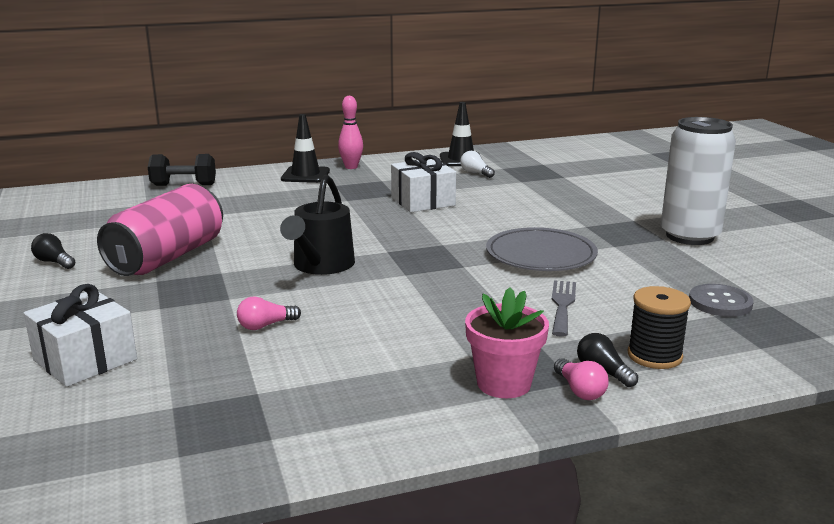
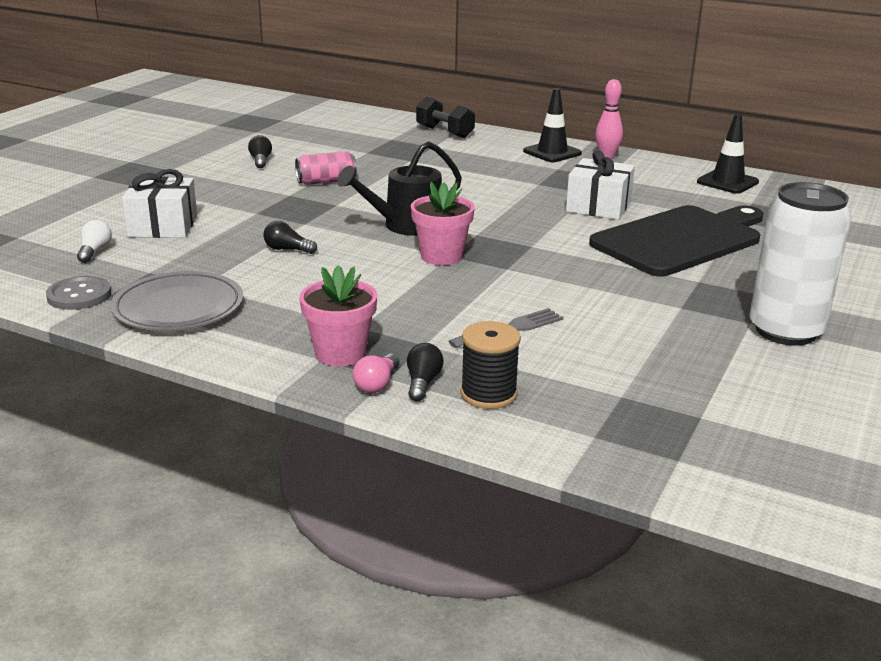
camera: 45 degrees right, 5 degrees up
pink can [97,184,223,276] -> pink can [295,151,357,185], size x0.53
pink light bulb [237,297,301,330] -> black light bulb [263,221,317,254]
white light bulb [460,151,495,178] -> white light bulb moved to [77,220,112,263]
grey plate [486,227,598,271] -> grey plate moved to [110,271,243,331]
grey button [689,284,754,317] -> grey button moved to [46,276,111,310]
none -> pink flower pot [411,182,475,265]
none -> black cutting board [589,205,763,276]

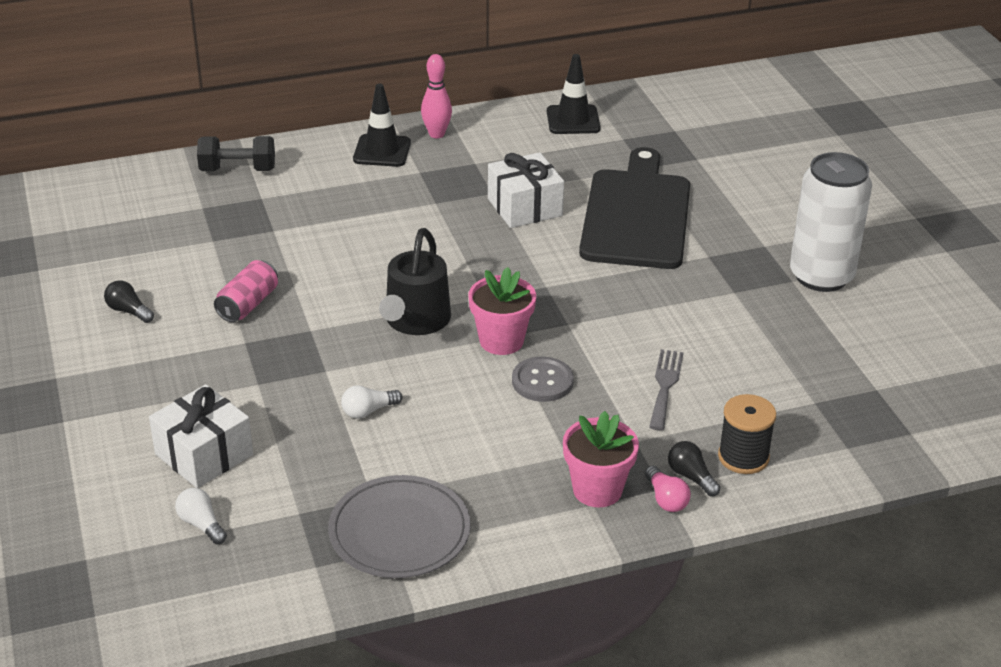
camera: 45 degrees left, 10 degrees up
grey button [46,276,111,310] -> grey button moved to [512,357,574,402]
black light bulb [263,221,317,254] -> white light bulb [341,385,403,419]

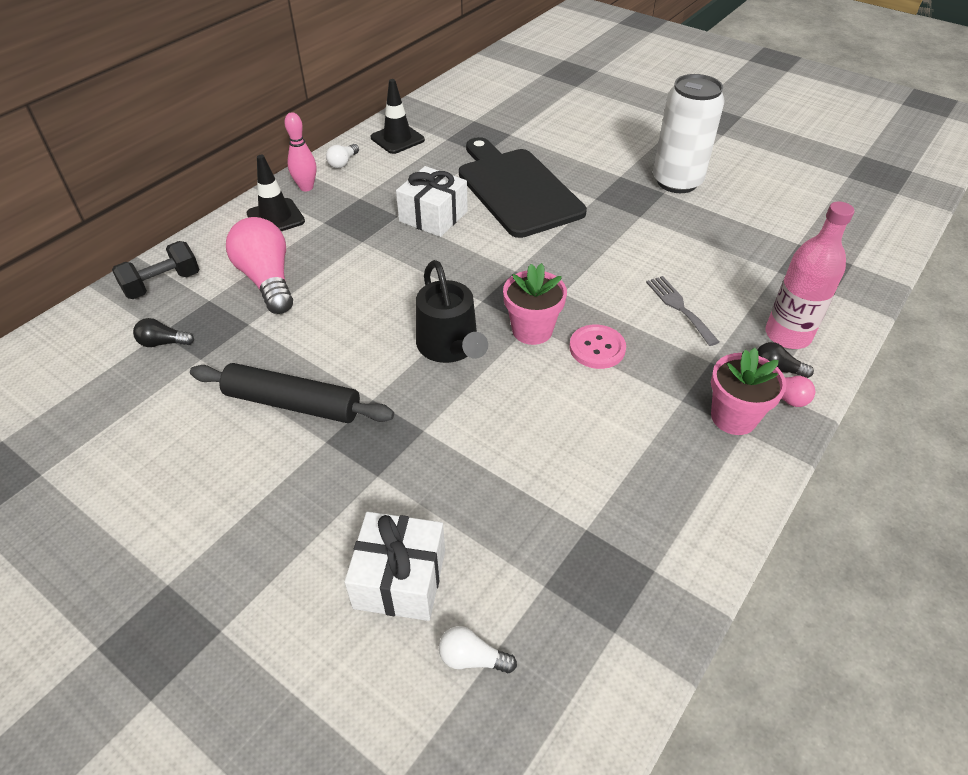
camera: 35 degrees left, 10 degrees up
black light bulb [104,280,154,323] -> black light bulb moved to [133,318,194,347]
pink can [214,260,278,322] -> black rolling pin [190,363,394,423]
grey plate [328,475,471,578] -> none
white light bulb [341,385,403,419] -> white light bulb moved to [326,144,359,168]
grey button [512,357,574,402] -> pink button [569,325,626,369]
black spool [718,394,776,474] -> pink bottle [765,201,854,349]
none -> pink light bulb [226,217,293,314]

